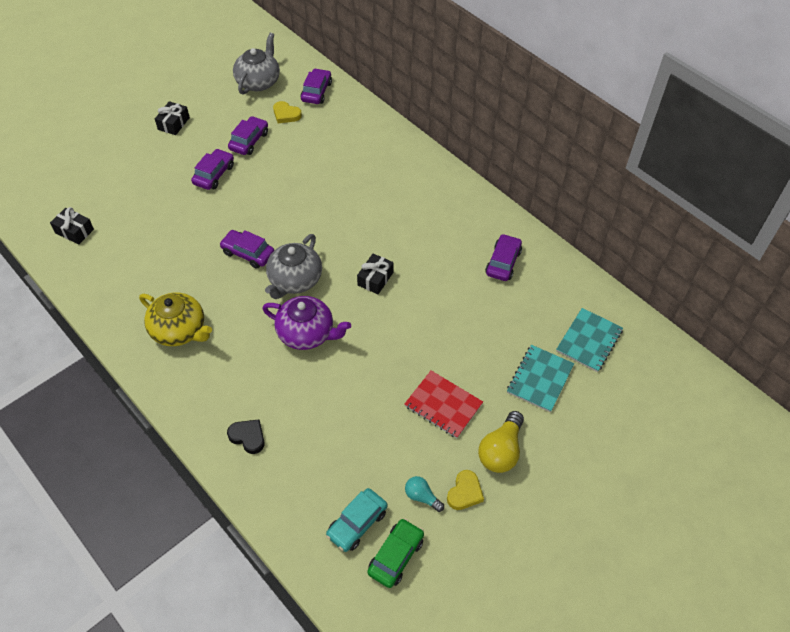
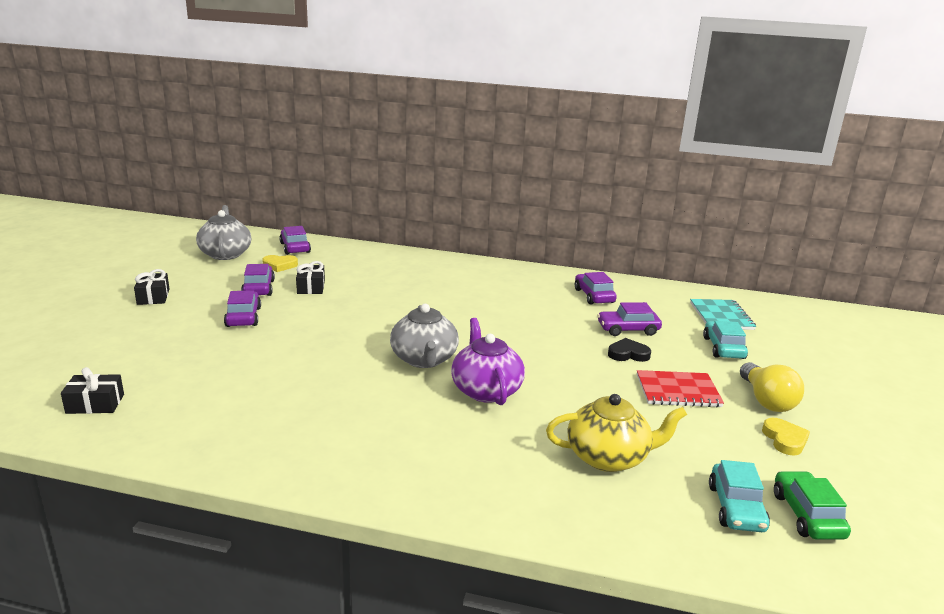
camera: 35 degrees left, 30 degrees down
yellow teapot [139,293,212,346] -> yellow teapot moved to [546,394,687,472]
purple car [219,230,274,269] -> purple car moved to [597,302,662,336]
black heart [227,419,265,454] -> black heart moved to [608,338,651,362]
purple teapot [262,296,351,350] -> purple teapot turned 90 degrees counterclockwise [451,318,525,405]
black gift [357,254,394,294] -> black gift moved to [296,261,325,294]
turquoise light bulb [405,476,444,512] -> none
turquoise notebook [507,345,574,412] -> turquoise car [703,321,748,359]

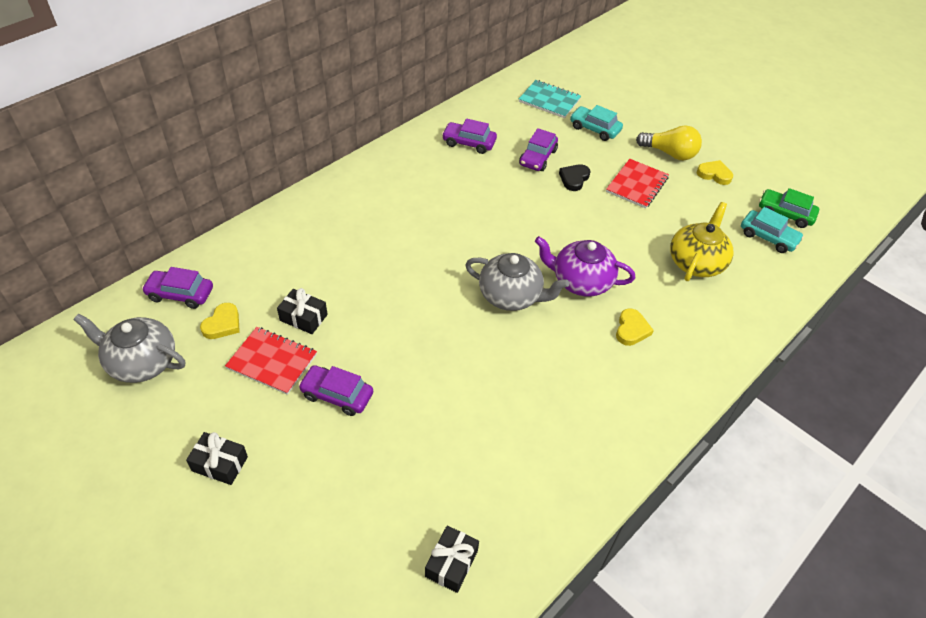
camera: 60 degrees left, 25 degrees up
purple car [241,264,275,296] -> red notebook [225,327,317,395]
none -> yellow heart [616,308,654,346]

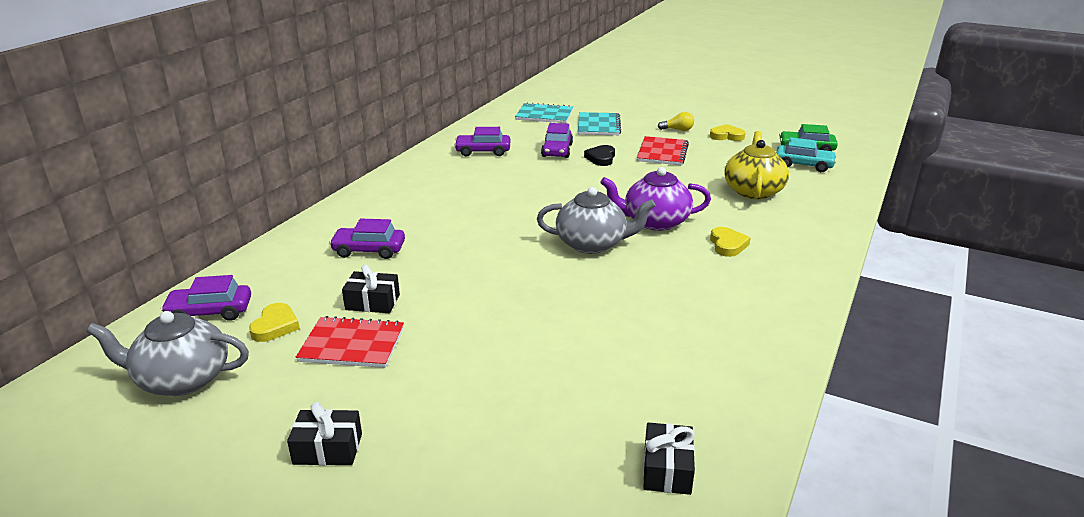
camera: 15 degrees left, 20 degrees down
purple car [298,365,373,416] -> purple car moved to [329,219,405,259]
turquoise car [570,105,623,141] -> turquoise notebook [578,112,621,135]
yellow light bulb [636,125,702,160] -> yellow light bulb [658,112,694,131], size x0.57

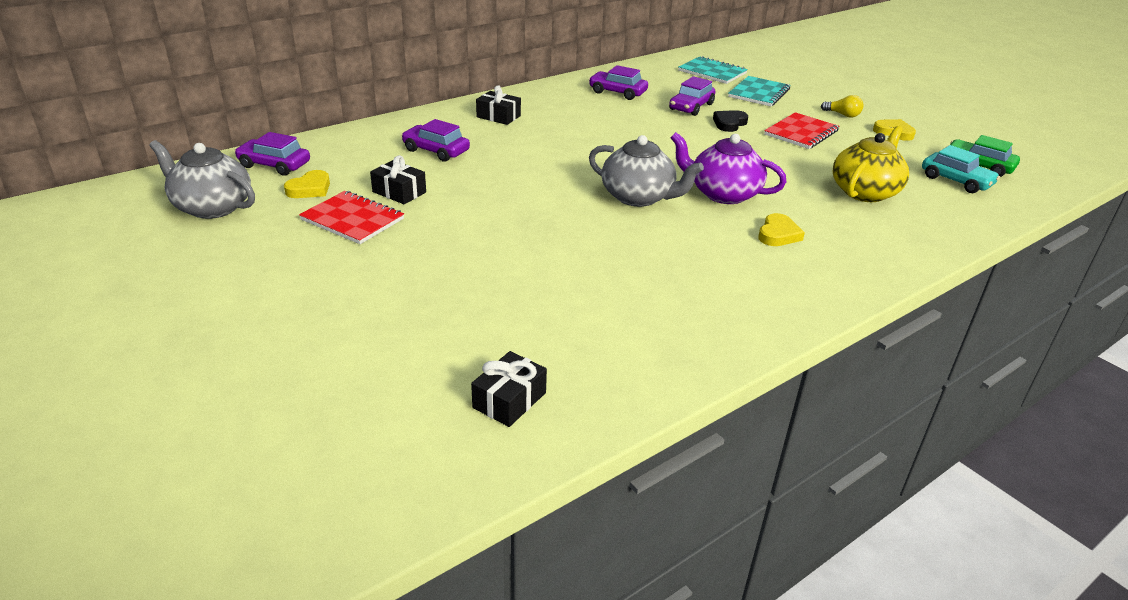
camera: 25 degrees right, 5 degrees up
black gift [287,402,362,466] -> black gift moved to [476,85,521,125]

